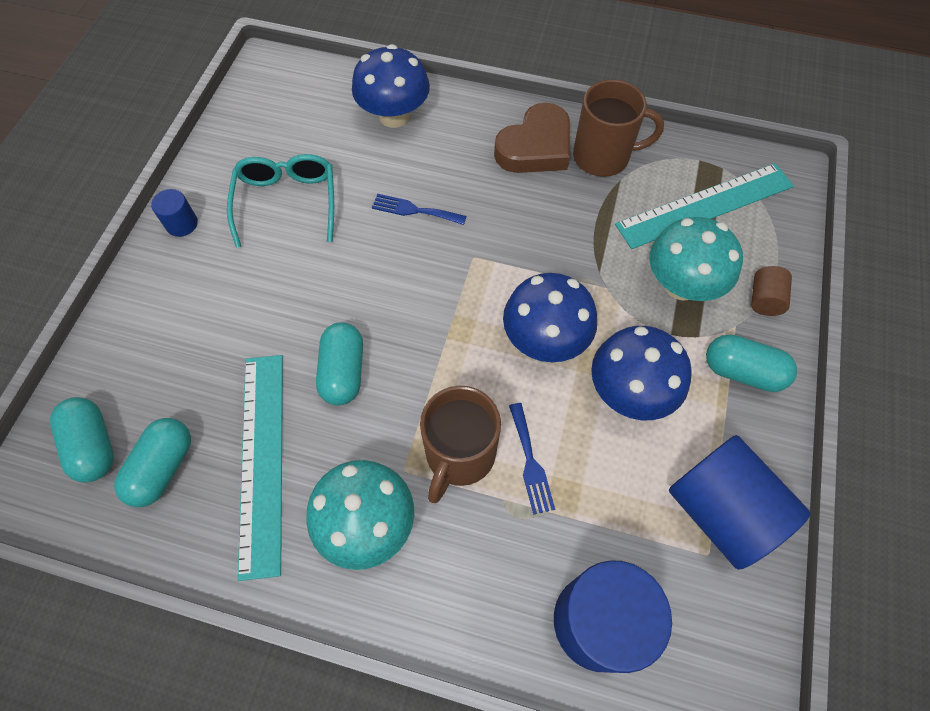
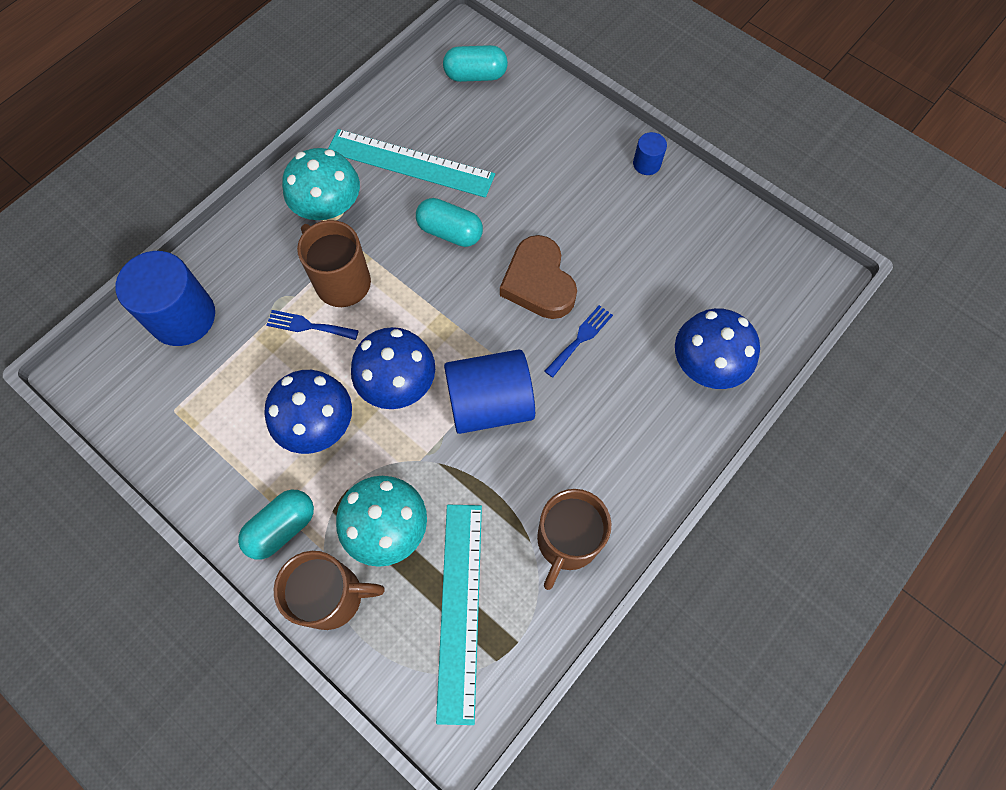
camera: 115 degrees right, 5 degrees up
turquoise capsule [114,418,191,507] -> none
turquoise glasses [227,154,334,248] -> none
brown heart [494,103,570,173] -> brown heart moved to [500,235,577,319]
blue cylinder [669,435,811,570] -> blue cylinder moved to [444,349,535,434]
brown cylinder [751,266,792,316] -> brown mug [274,551,385,630]

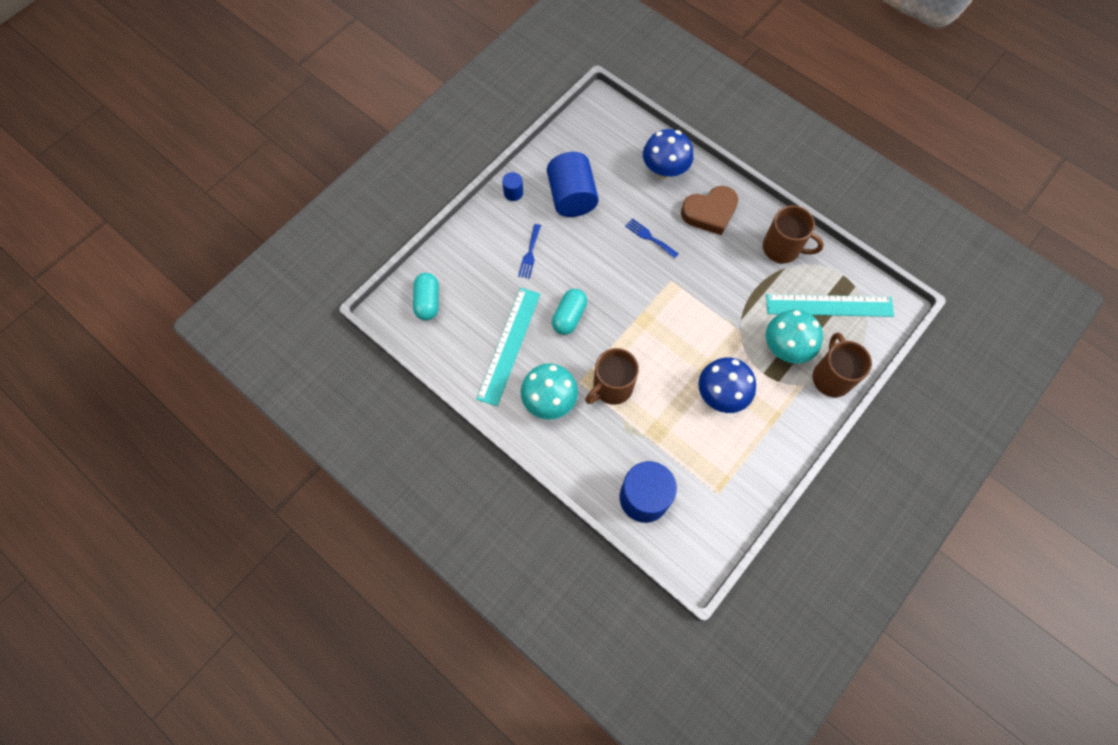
camera: 90 degrees left, 0 degrees up
turquoise capsule [238,490,314,560] -> none
blue fork [267,310,359,340] -> blue fork moved to [518,224,541,279]
blue mushroom [351,327,435,409] -> none
blue cylinder [444,349,535,434] -> blue cylinder moved to [547,152,599,217]
brown heart [500,235,577,319] -> brown heart moved to [681,186,738,235]

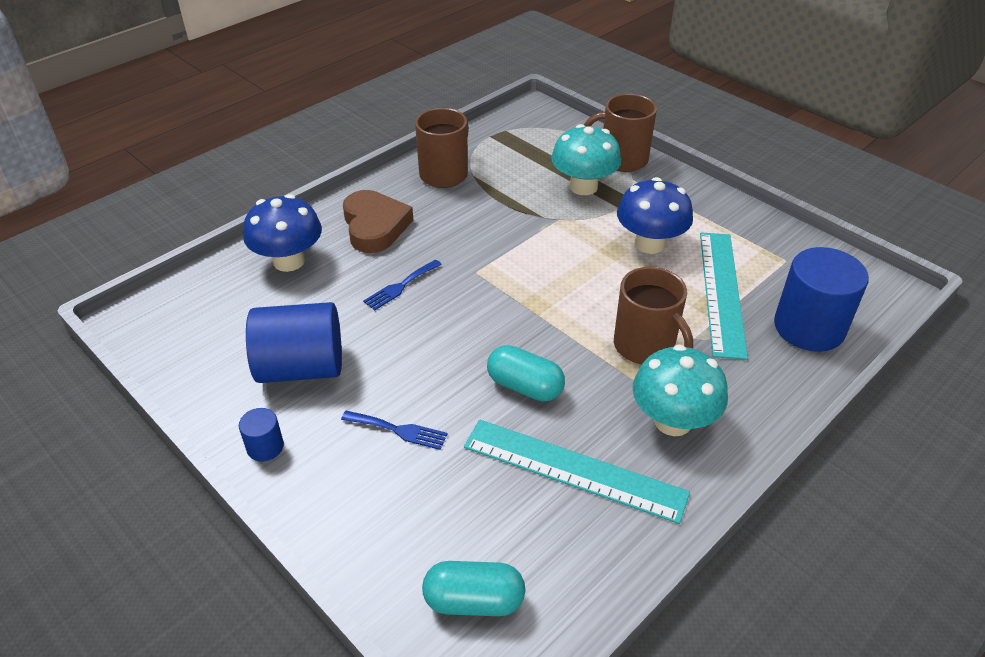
camera: 85 degrees left, 25 degrees down
turquoise ruler [766,294,894,317] -> turquoise ruler moved to [700,232,748,360]

